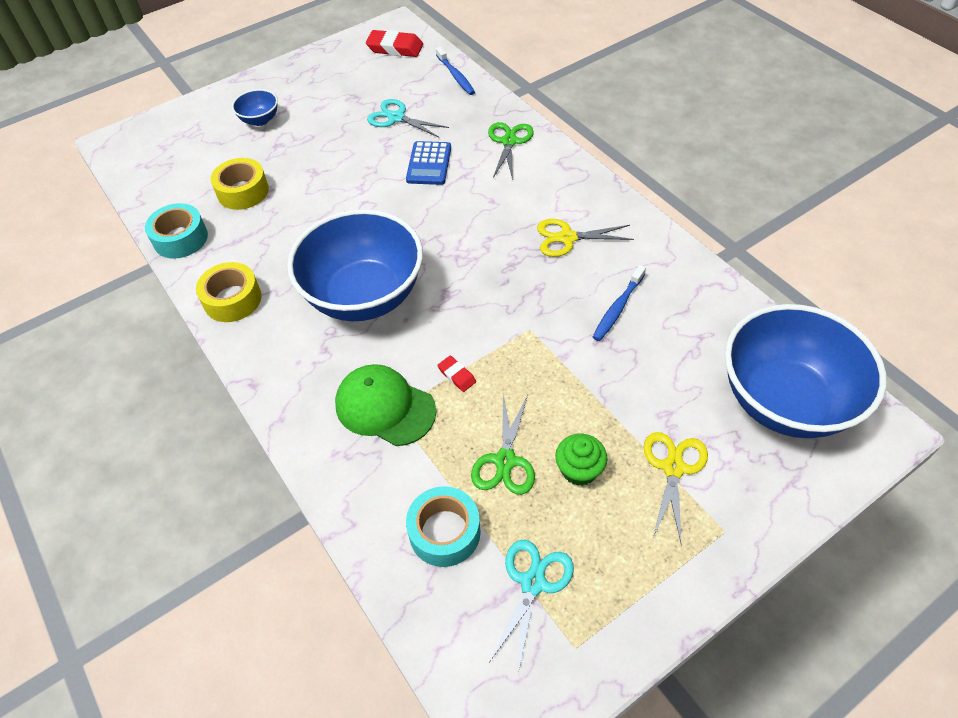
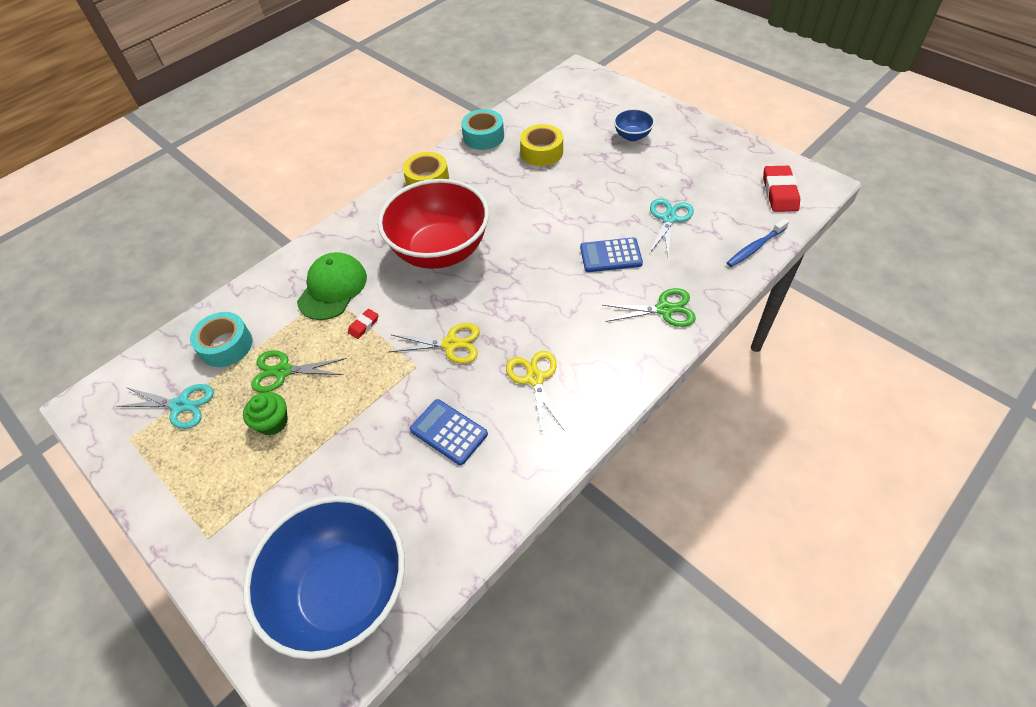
camera: 80 degrees right, 0 degrees up
blue bowl [287,209,423,321] -> red bowl [378,179,489,269]
blue toothbrush [593,265,646,341] -> blue calculator [410,399,488,465]
yellow scissors [644,432,708,542] -> yellow scissors moved to [389,323,480,364]

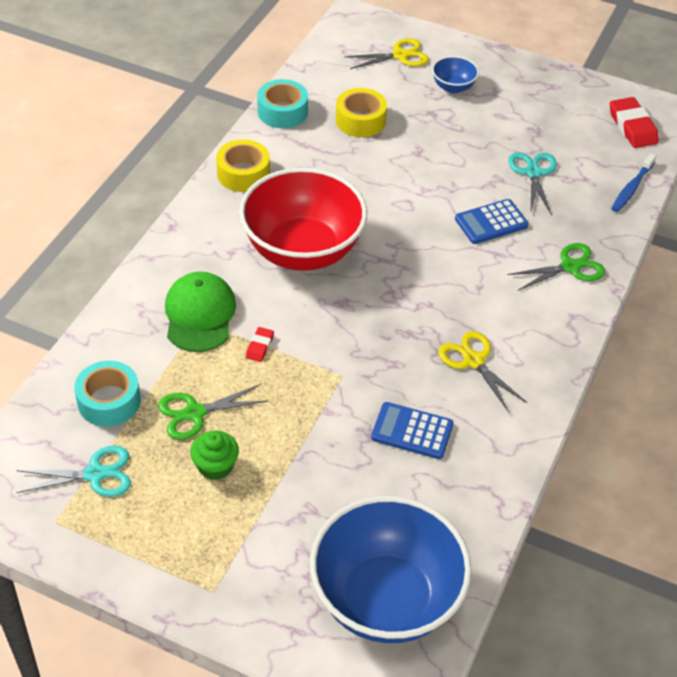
camera: 25 degrees left, 5 degrees down
yellow scissors [389,323,480,364] -> yellow scissors moved to [344,38,429,69]

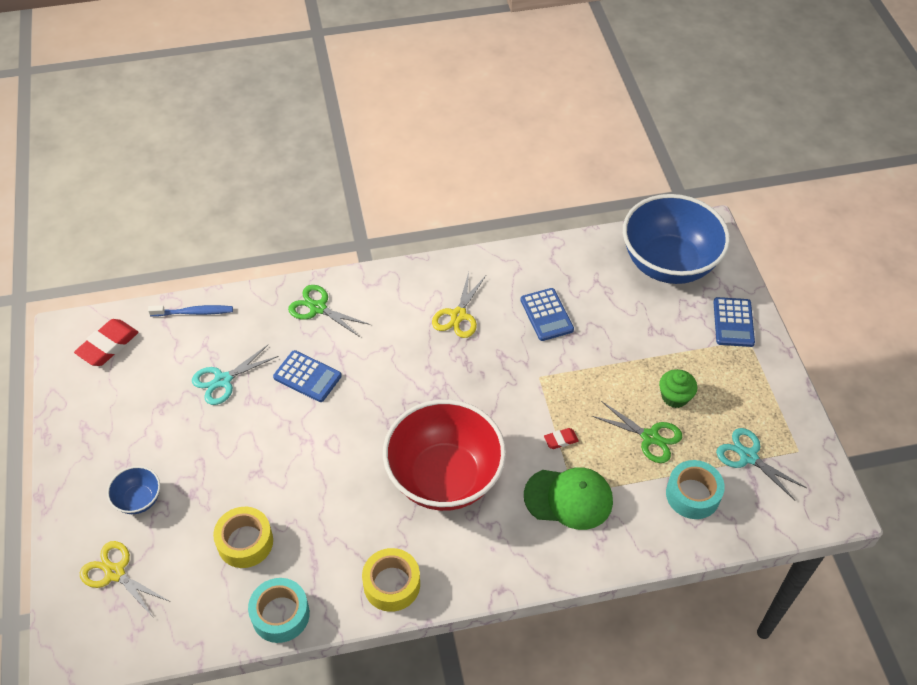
camera: 125 degrees left, 5 degrees up
green cap [165,272,236,352] -> green cap turned 135 degrees counterclockwise [524,467,613,530]
none -> blue calculator [713,297,755,347]

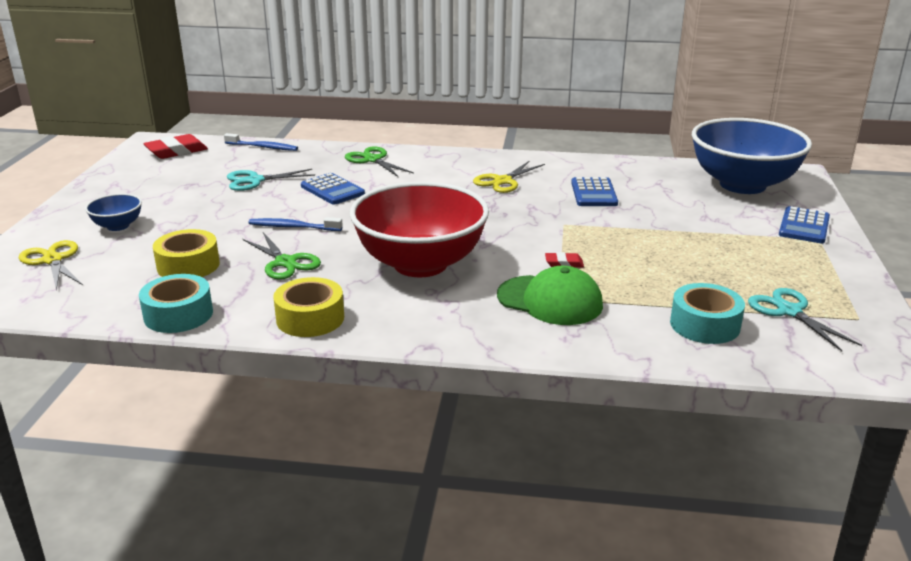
camera: 20 degrees right, 25 degrees down
green scissors [592,401,682,463] -> green scissors moved to [243,232,321,280]
green cupcake [659,369,697,408] -> none
none -> blue toothbrush [249,217,343,231]

